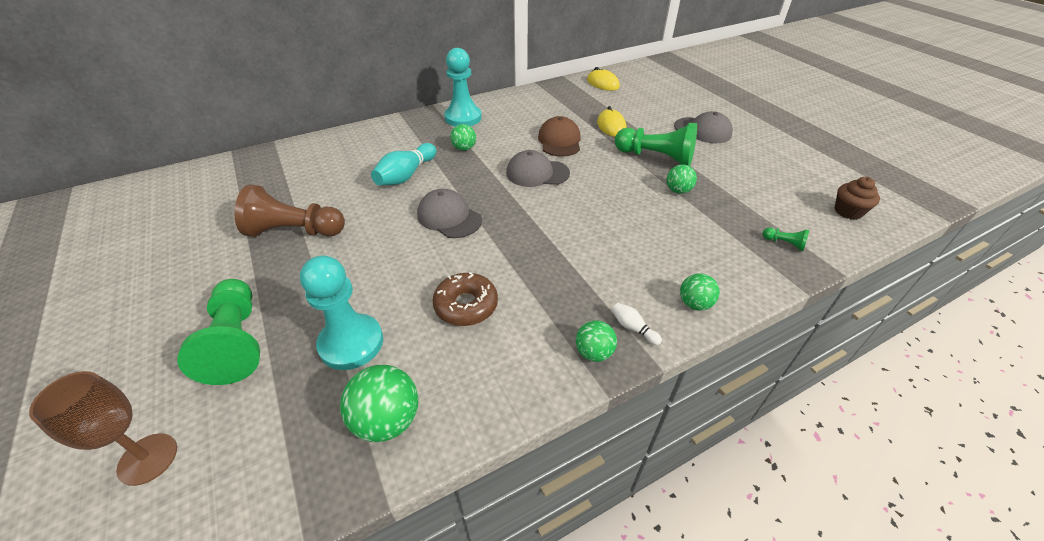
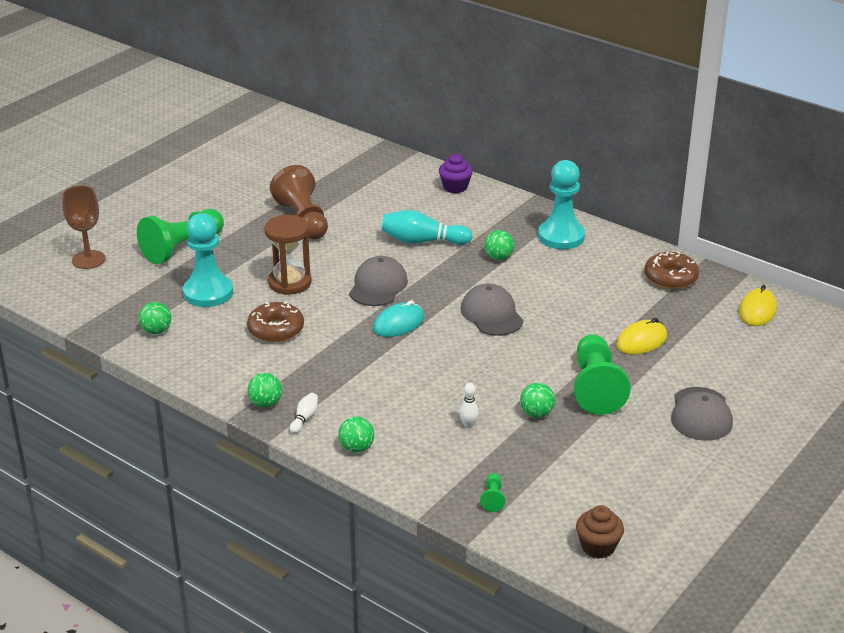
camera: 65 degrees right, 10 degrees down
green ball [340,365,418,442] -> green ball [139,302,171,334], size x0.63
brown cap [538,116,581,157] -> none
none -> brown hourglass [264,215,312,295]
none -> turquoise mouse [373,300,424,337]
none -> purple cupcake [439,154,473,193]
none -> white bowling pin [459,383,479,428]
none -> brown donut [644,251,699,289]

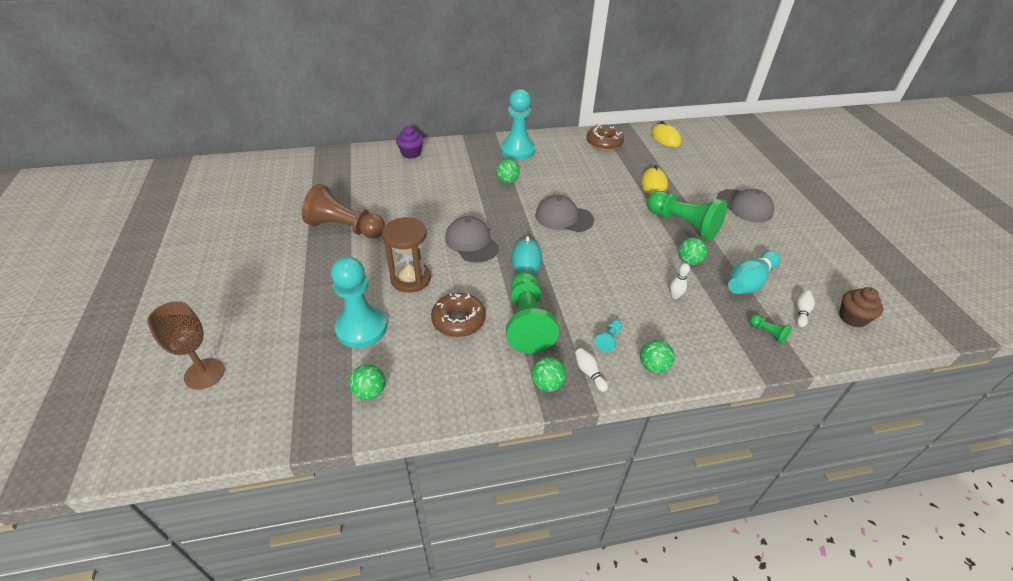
camera: 50 degrees left, 10 degrees up
green pawn [137,209,224,264] -> green pawn moved to [506,272,559,354]
turquoise bowling pin [382,210,472,245] -> turquoise bowling pin moved to [728,250,780,294]
none -> turquoise pawn [595,320,622,352]
none -> white bowling pin [796,290,815,327]

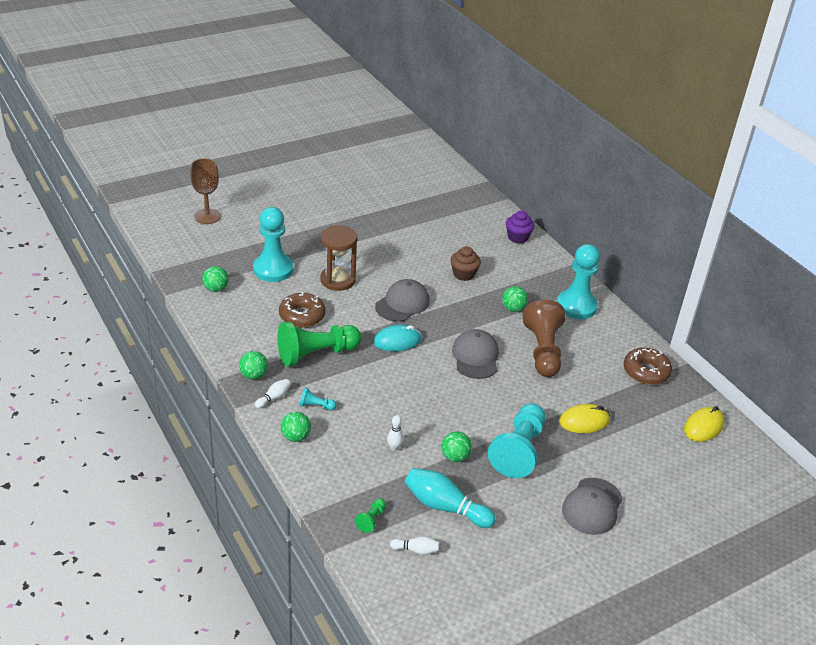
camera: 70 degrees right, 5 degrees down
brown pawn [302,184,385,239] -> brown pawn moved to [523,299,566,377]
green pawn [647,191,727,241] -> turquoise pawn [488,403,546,478]
brown cupcake [839,287,883,327] -> brown cupcake moved to [450,246,481,281]

